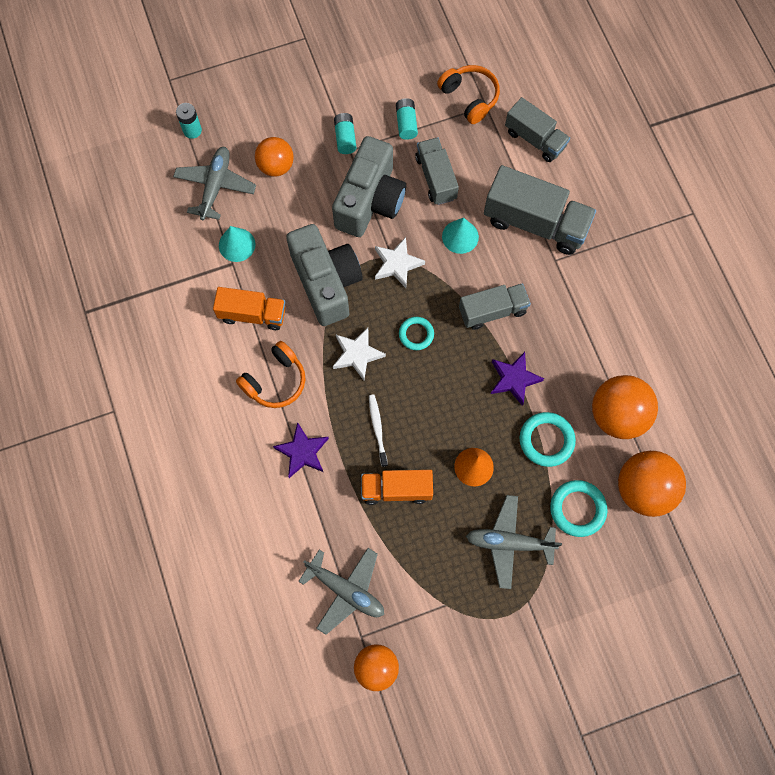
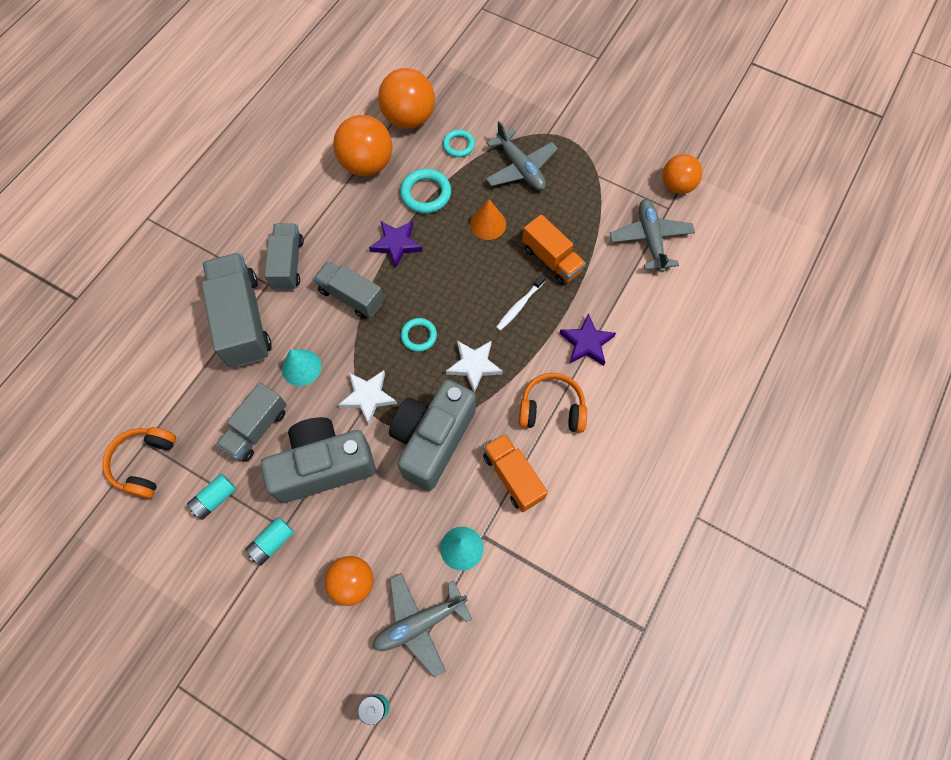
camera: 130 degrees left, 5 degrees down
grey truck [505,97,570,162] -> grey truck moved to [264,223,304,290]
turquoise ring [550,480,607,537] -> turquoise ring [443,129,475,157], size x0.66

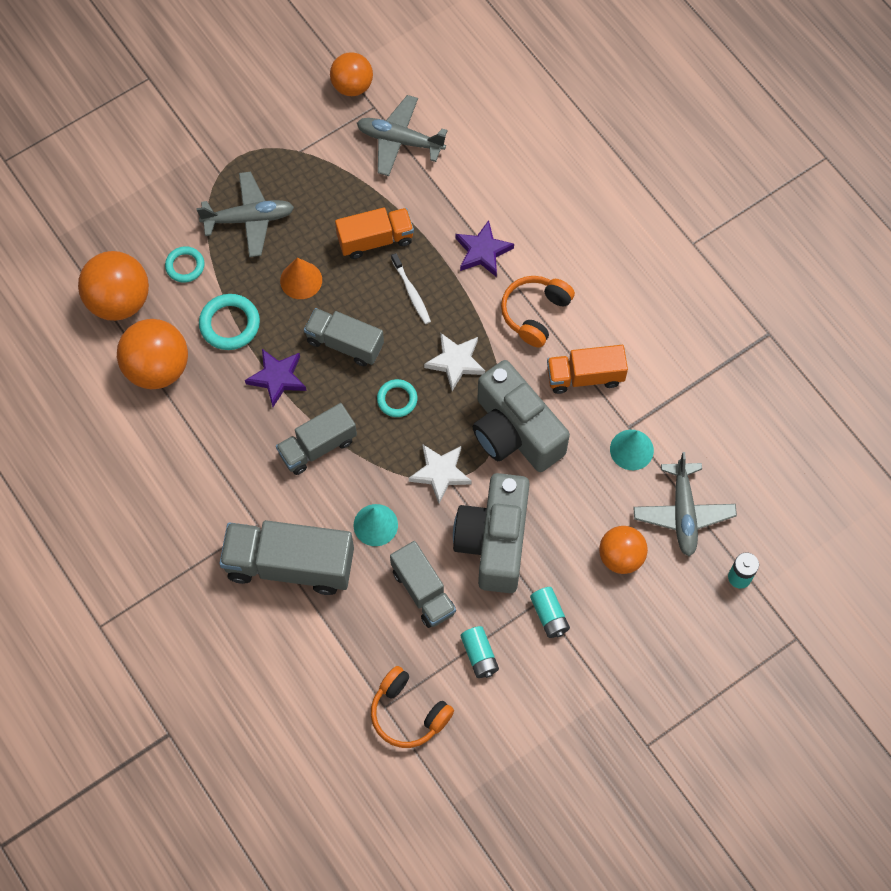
camera: 65 degrees left, 0 degrees up
grey truck [264,223,304,290] -> grey truck moved to [304,308,384,366]

